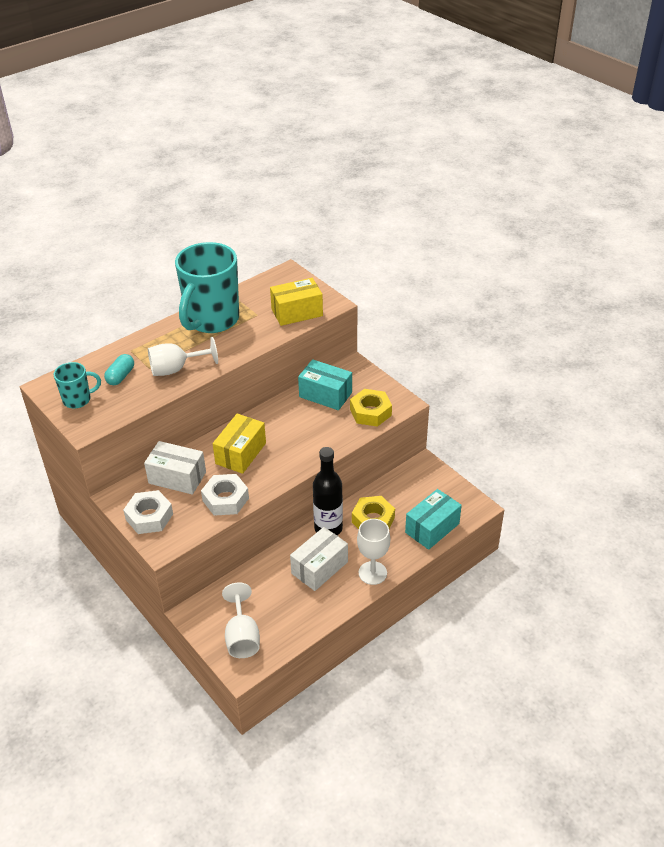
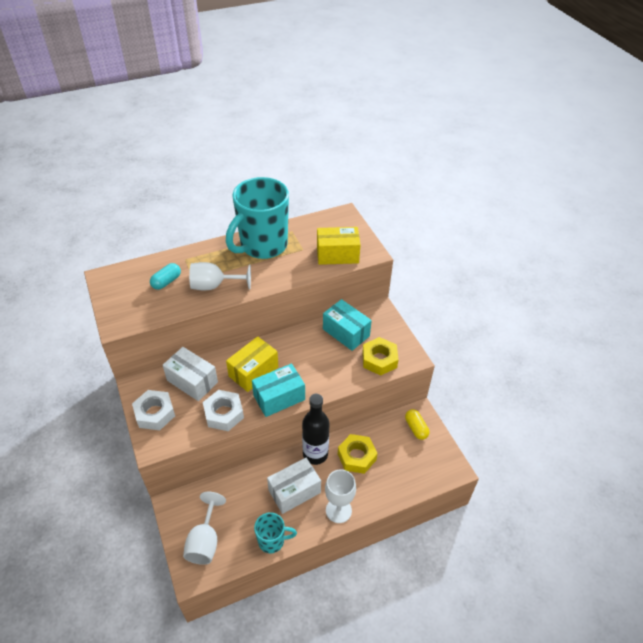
camera: 15 degrees right, 5 degrees up
turquoise mug [54,362,101,409] -> turquoise mug moved to [254,512,297,553]
turquoise box [405,489,462,550] -> turquoise box moved to [252,364,305,417]
none -> yellow capsule [405,409,429,440]

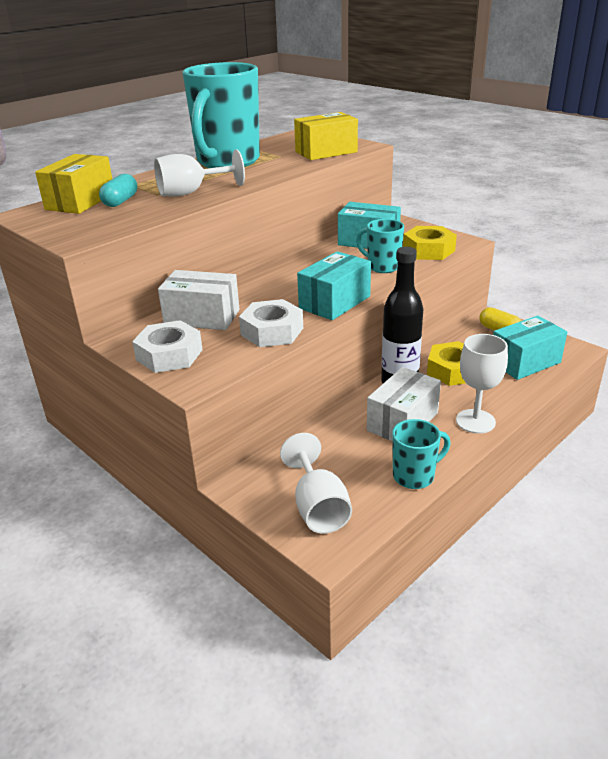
camera: 20 degrees left, 15 degrees down
yellow box [226,336,278,392] -> yellow box moved to [35,154,112,214]
none -> turquoise mug [356,219,404,273]
none -> turquoise box [493,316,567,380]

